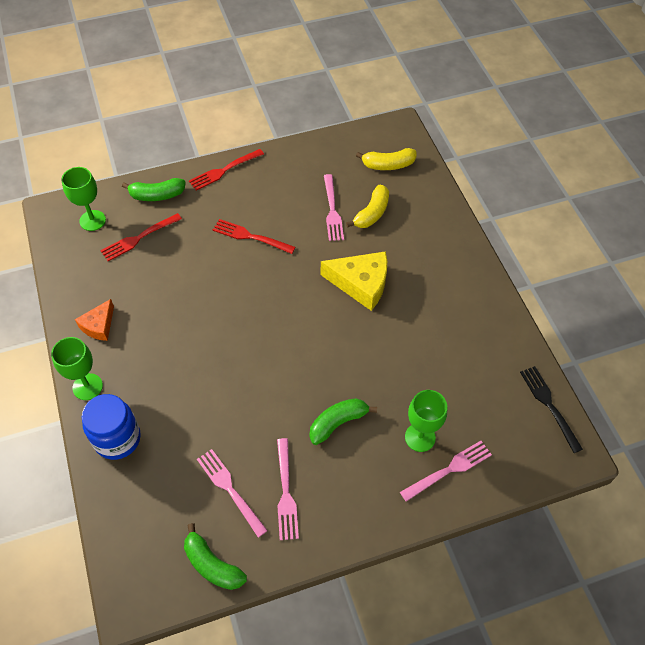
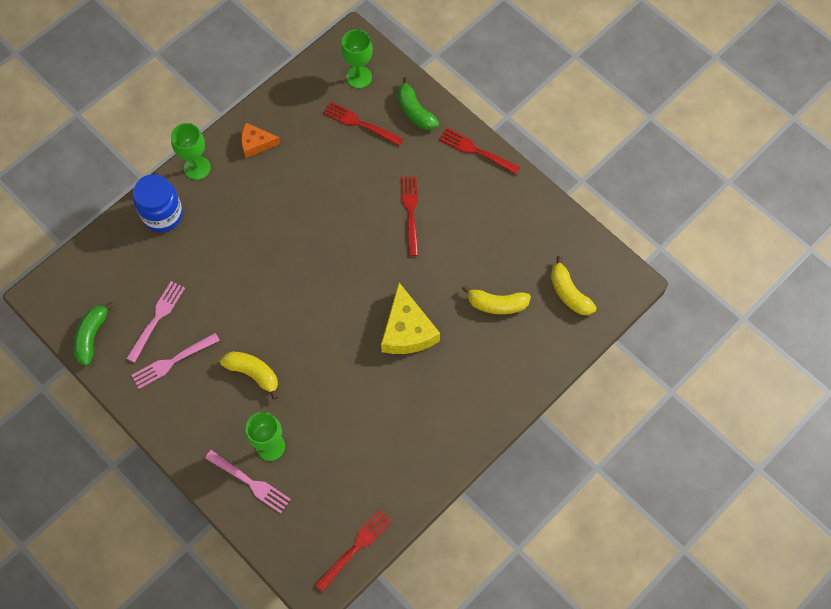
camera: 65 degrees right, 10 degrees up
green banana [309,398,377,445] -> yellow banana [220,351,278,400]
pink fork [324,174,344,241] -> none
black fork [520,366,583,453] -> red fork [315,509,392,592]

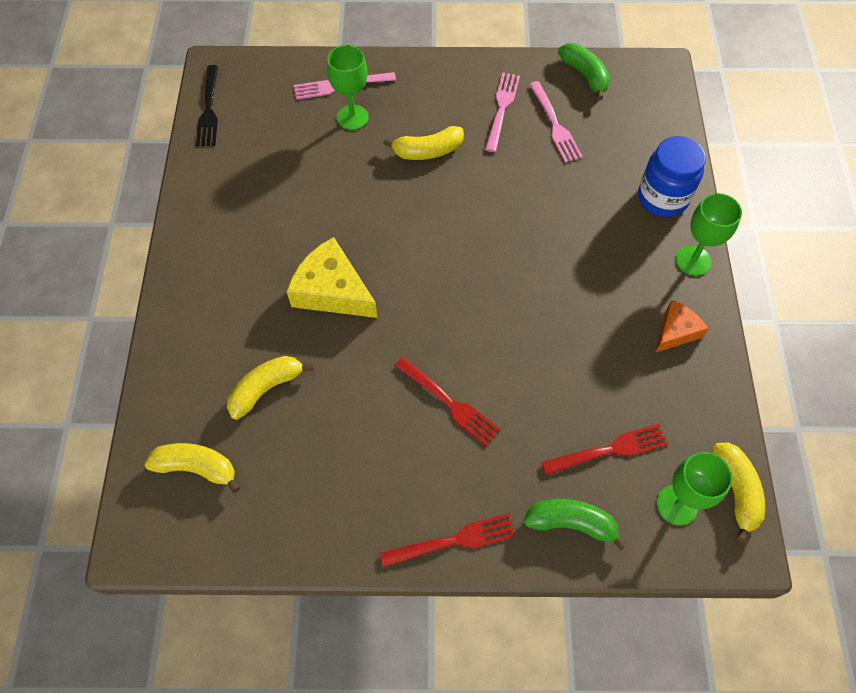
camera: 135 degrees right, 5 degrees down
red fork [315,509,392,592] -> black fork [196,65,218,146]
none -> yellow banana [712,443,765,543]

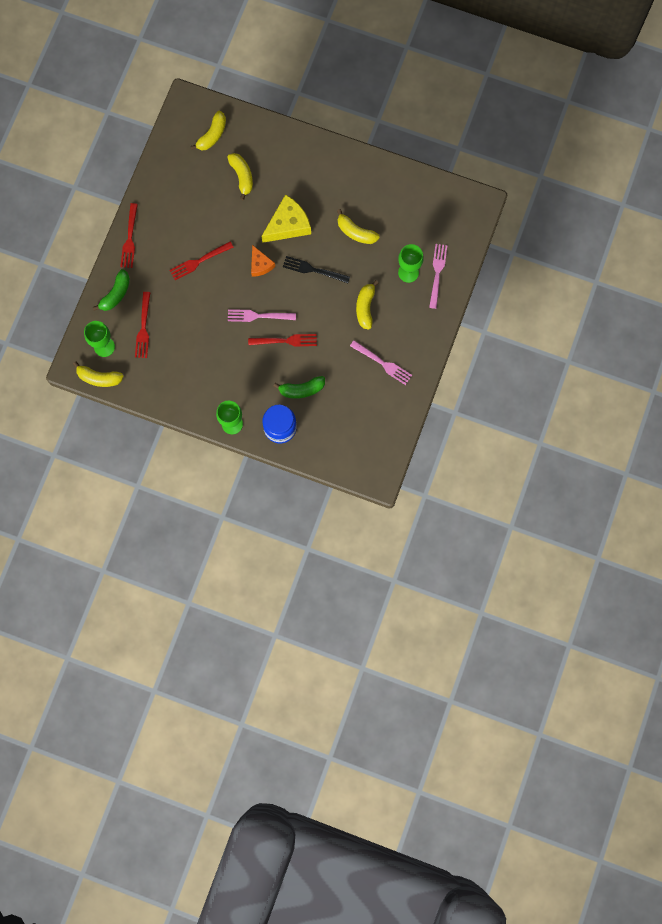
camera: 110 degrees right, 15 degrees up
black fork [196,65,218,146] -> black fork moved to [283,256,350,283]
pink fork [529,81,583,163] -> pink fork moved to [228,309,296,322]
green banana [558,43,610,100] -> green banana moved to [273,376,325,399]
orange cheese [655,300,708,353] -> orange cheese moved to [251,245,275,277]
none -> red fork [248,334,317,347]
none -> yellow banana [337,209,380,244]

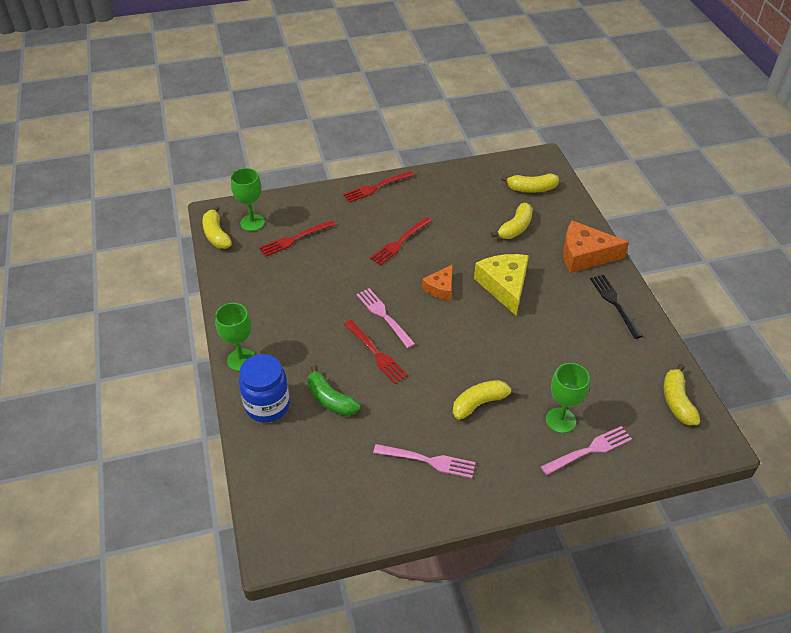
camera: 55 degrees right, 30 degrees down
green banana [93,269,130,311] -> none
red fork [170,242,234,280] -> red fork turned 75 degrees counterclockwise [370,217,431,265]
yellow cheese [261,195,311,243] -> yellow cheese turned 120 degrees counterclockwise [474,254,529,315]
black fork [283,256,350,283] -> black fork moved to [590,275,643,339]
yellow banana [337,209,380,244] -> yellow banana moved to [664,364,700,425]
pink fork [350,340,412,385] -> pink fork turned 75 degrees counterclockwise [373,444,476,478]
none -> orange cheese [563,220,629,273]

